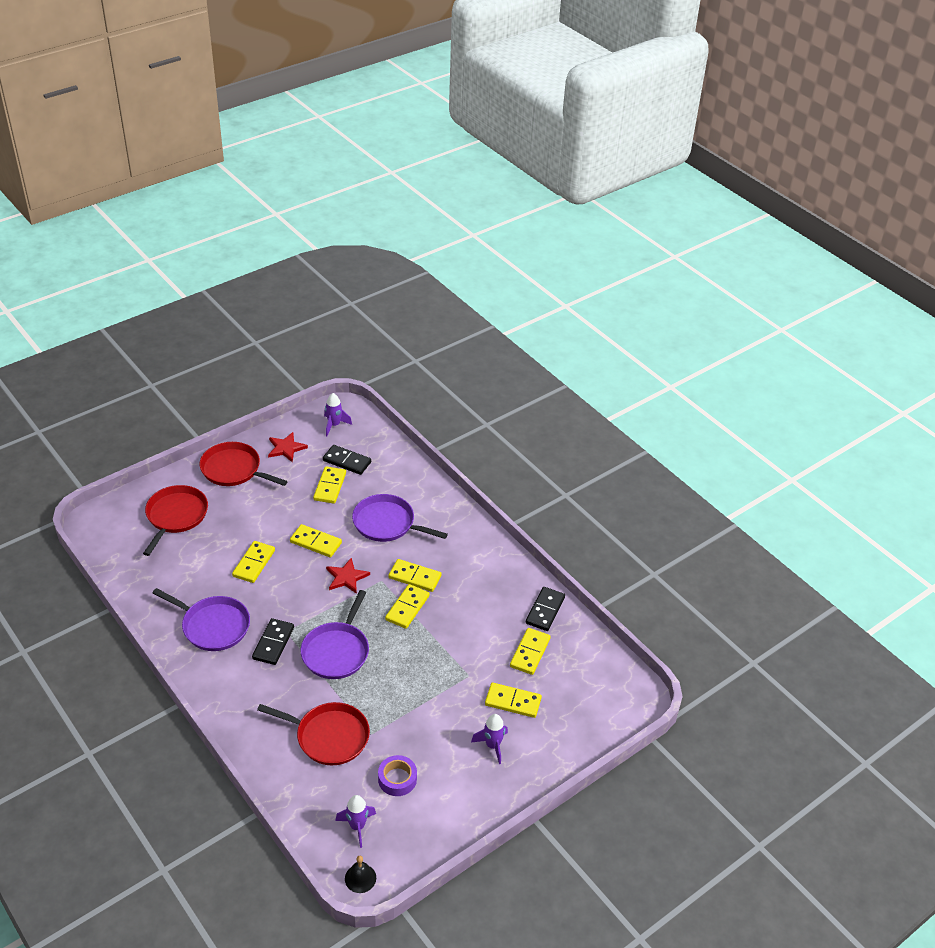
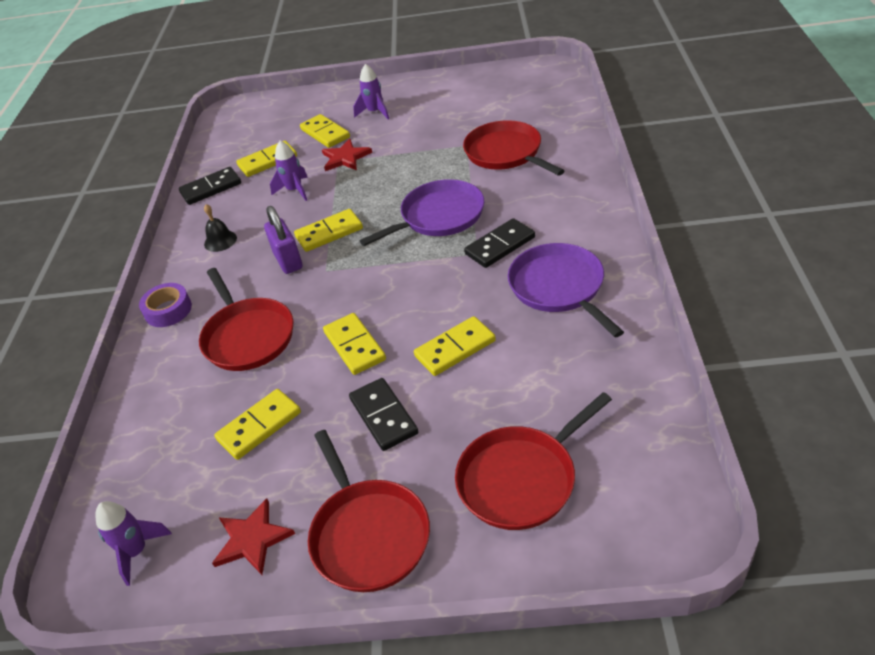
camera: 135 degrees left, 0 degrees up
black domino [323,445,371,475] -> black domino moved to [349,378,418,451]
red star [326,558,370,594] -> red star moved to [322,139,372,171]
purple rocket [335,795,376,848] -> purple rocket moved to [270,141,308,201]
black bell [345,856,376,893] -> black bell moved to [204,204,237,252]
purple pan [352,494,448,542] -> red pan [199,268,294,371]
purple tape [378,755,417,796] -> purple tape moved to [139,283,192,327]
yellow domino [389,559,442,592] -> purple padlock [264,206,303,274]

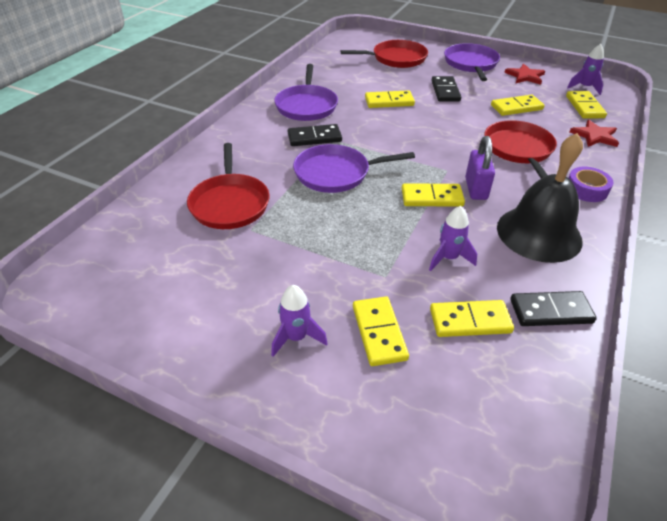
camera: 160 degrees left, 0 degrees up
black bell [204,204,237,252] -> black bell [497,133,583,263], size x2.42
red pan [308,430,430,592] -> purple pan [444,43,500,81]
red star [322,139,372,171] -> red star moved to [570,120,619,147]
yellow domino [323,313,386,375] -> yellow domino moved to [566,91,607,119]

